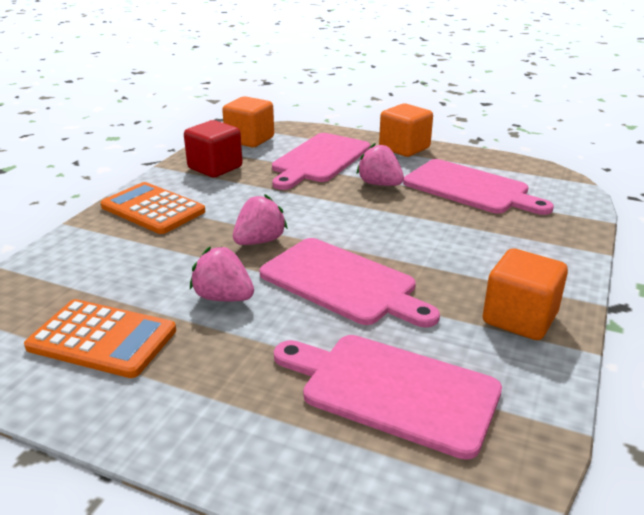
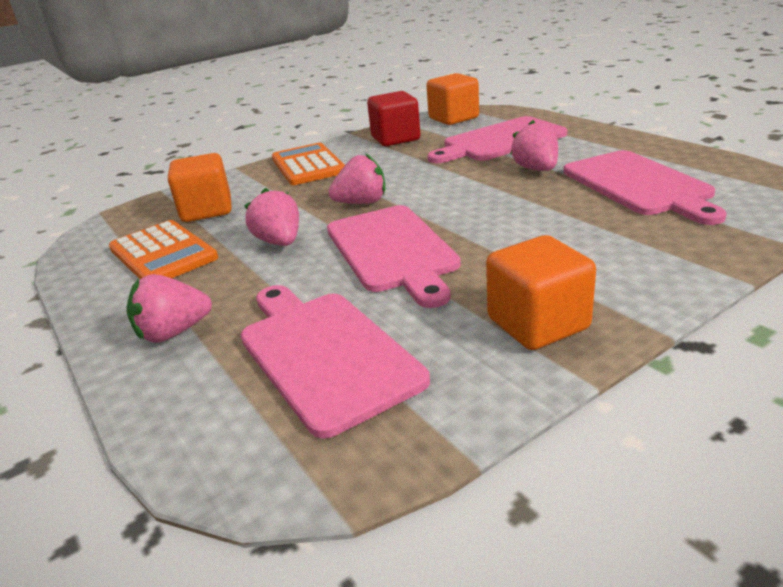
camera: 35 degrees right, 0 degrees up
orange cube [379,103,433,157] -> orange cube moved to [168,153,232,222]
none -> pink strawberry [126,274,212,343]

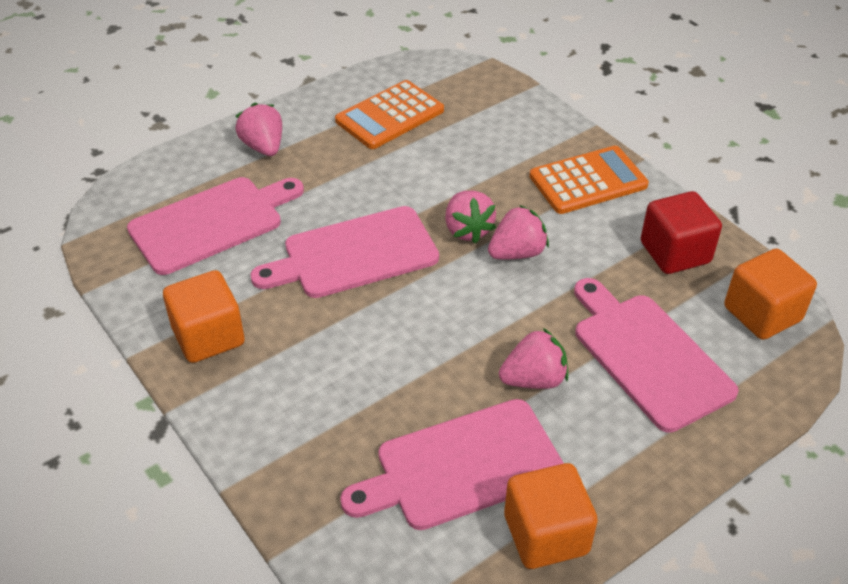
camera: 85 degrees right, 15 degrees up
orange cube [168,153,232,222] -> orange cube moved to [504,463,598,569]
pink strawberry [244,188,299,246] -> pink strawberry moved to [488,205,549,259]

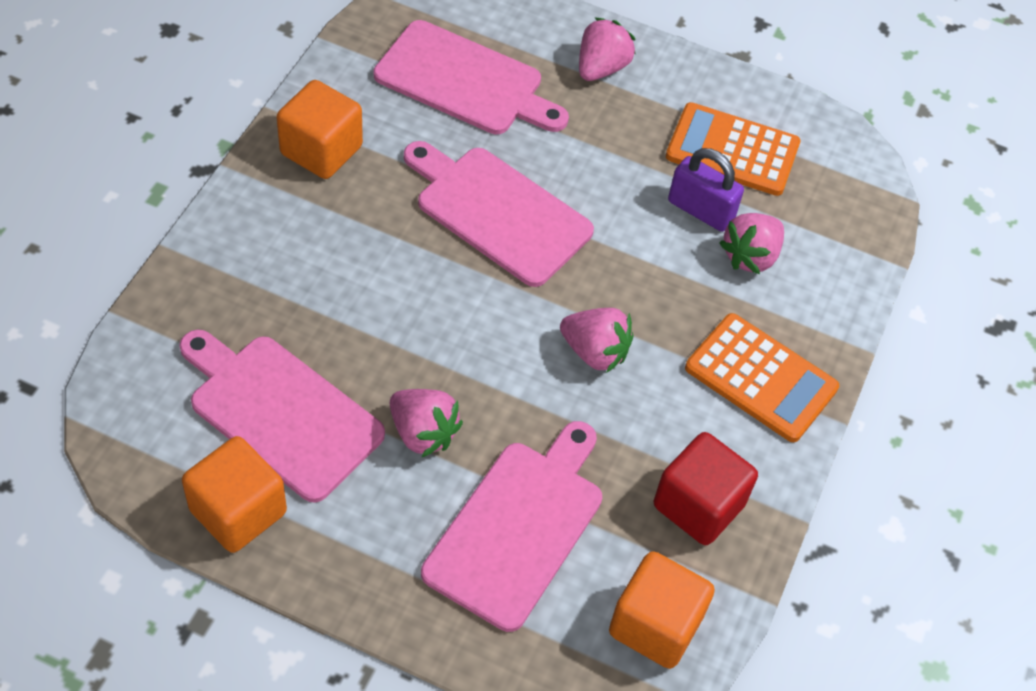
camera: 55 degrees right, 10 degrees up
pink strawberry [445,191,496,244] -> pink strawberry moved to [719,213,784,274]
none -> purple padlock [668,148,744,232]

